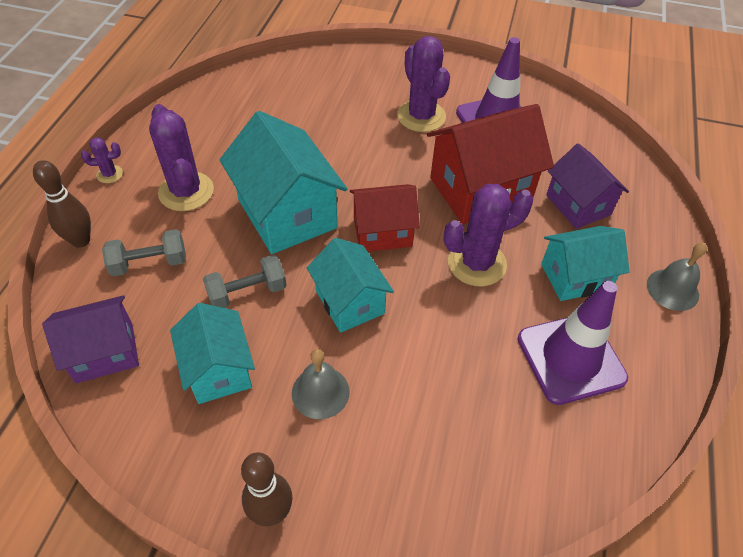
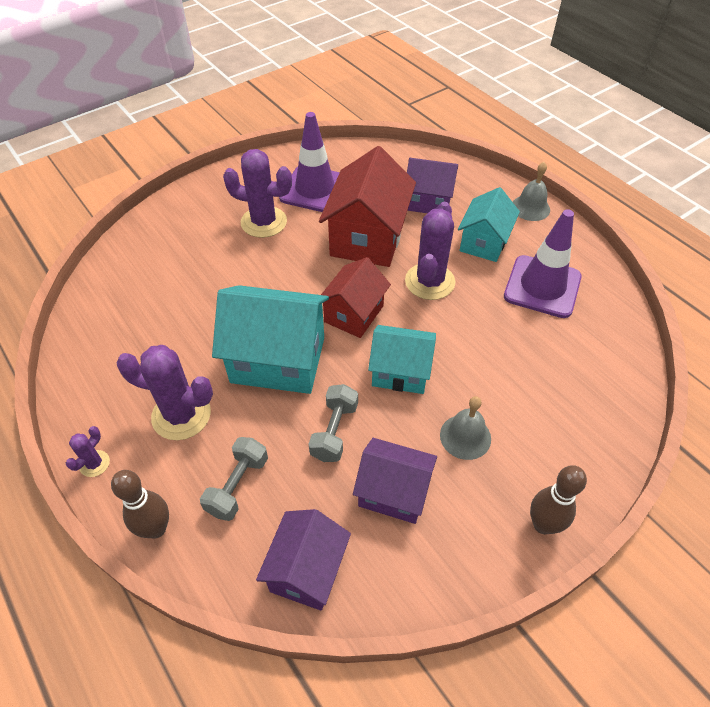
camera: 50 degrees left, 0 degrees up
turquoise house [170,303,255,404] -> purple house [353,438,437,524]

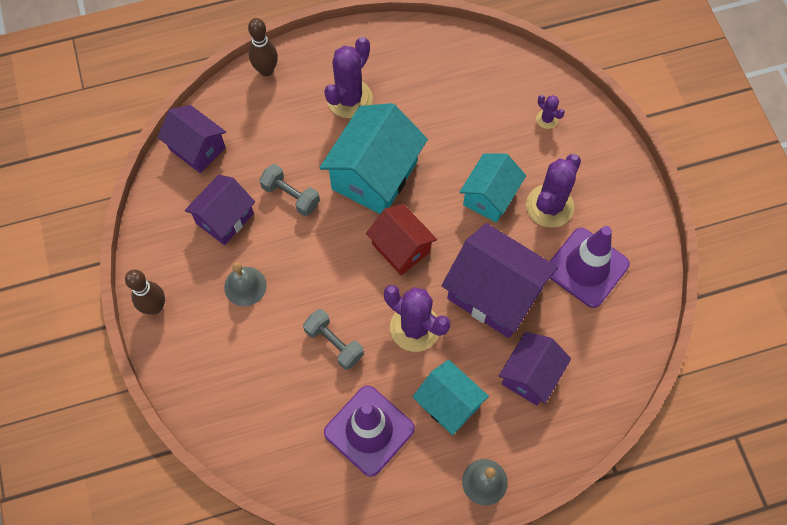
camera: 110 degrees right, 15 degrees up
purple cactus [66,426,110,477] -> purple cactus moved to [536,95,565,129]
grey dumbbell [200,437,268,521] -> grey dumbbell moved to [303,309,364,370]
red house [319,146,416,267] -> purple house [441,223,558,338]
turquoise house [368,325,436,394] -> turquoise house moved to [459,154,526,223]

